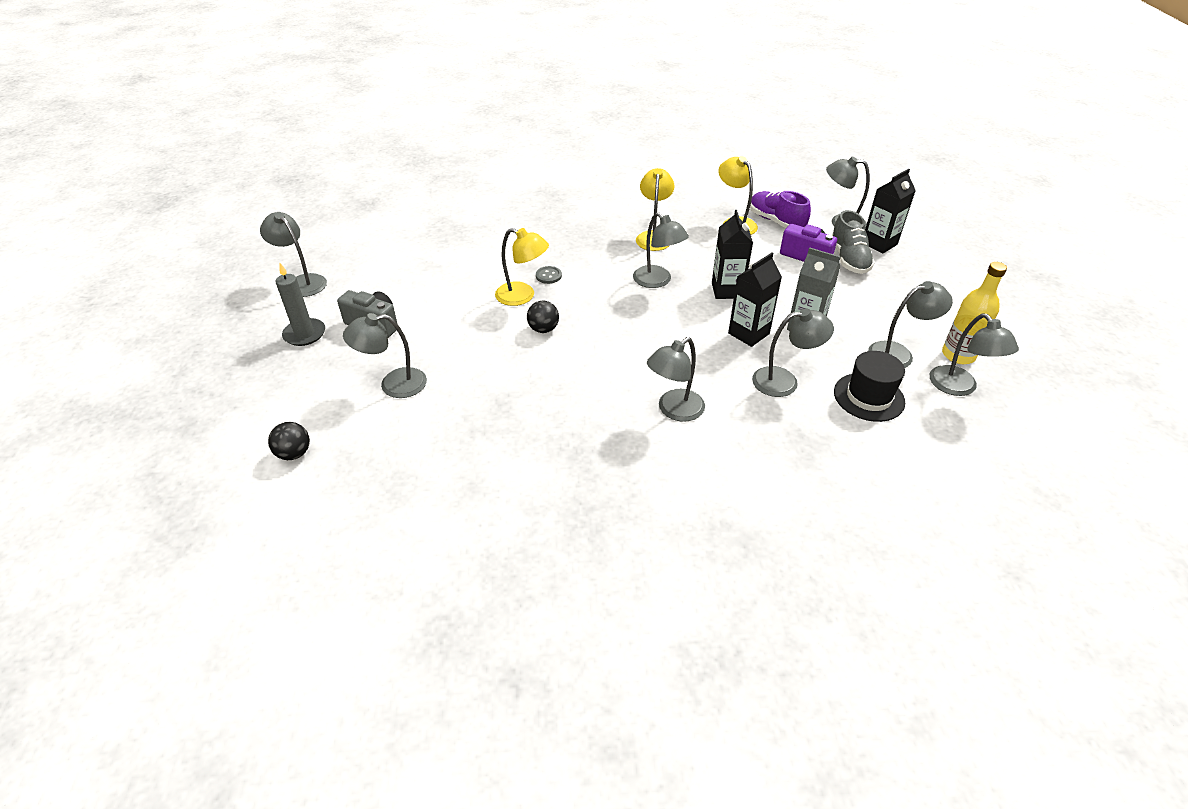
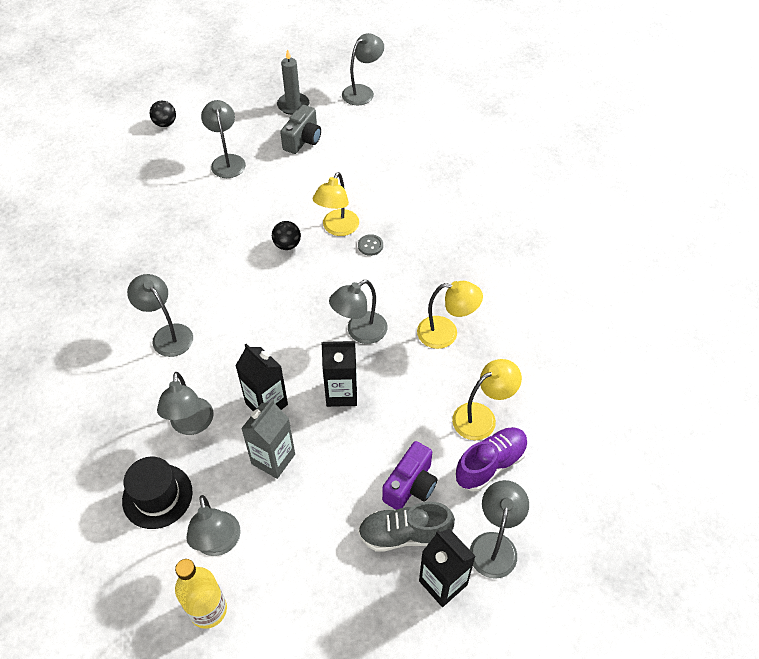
camera: 90 degrees right, 10 degrees up
grey lamp [930,314,1019,396] -> none

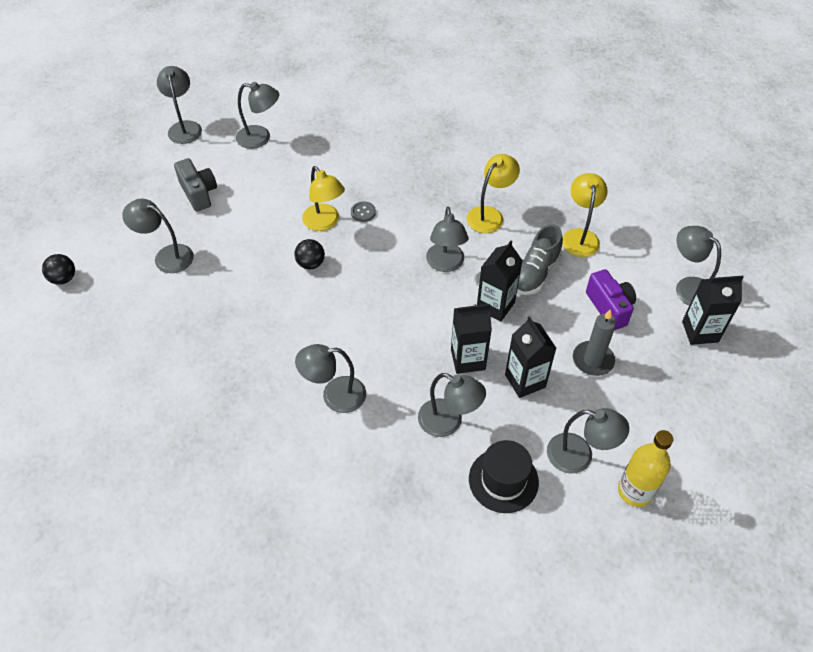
camera: 55 degrees left, 0 degrees up
grey carton [241,399,295,479] -> black carton [505,316,557,398]
grey candle [277,49,309,115] -> grey candle moved to [573,309,616,376]
grey shoe [358,502,455,552] -> grey shoe moved to [517,224,563,295]
purple shoe [455,427,528,491] -> none
none -> grey lamp [236,82,279,149]

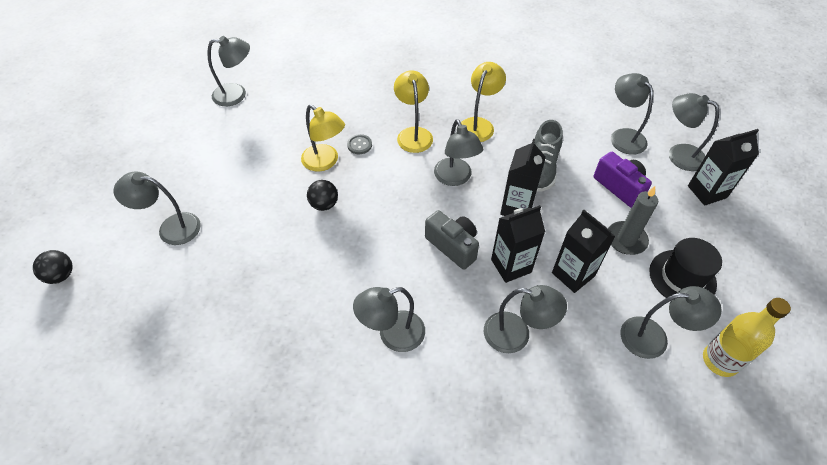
camera: 15 degrees left, 0 degrees up
grey lamp [157,66,202,144] -> grey lamp moved to [611,73,653,155]
grey camera [174,158,217,212] -> grey camera moved to [425,210,479,270]
black hat [469,440,539,513] -> black hat moved to [649,238,722,298]
yellow lamp [562,173,608,257] -> yellow lamp moved to [394,70,433,153]

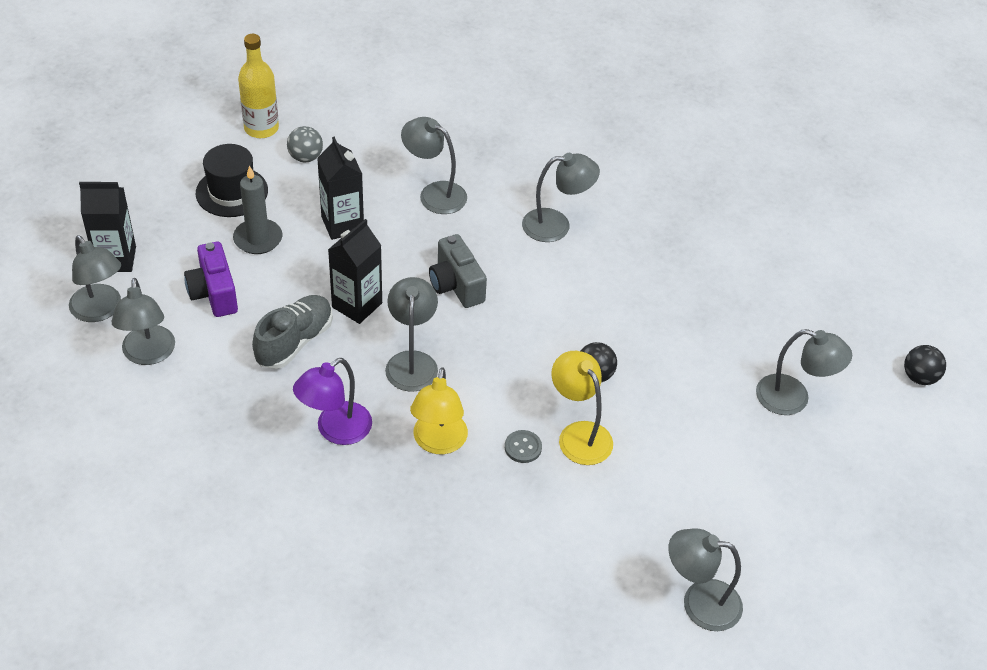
camera: 165 degrees left, 5 degrees down
yellow lamp [461,62,506,142] -> purple lamp [293,358,372,445]
black carton [491,205,545,283] -> none
grey lamp [621,286,722,359] -> grey ball [287,126,323,162]

